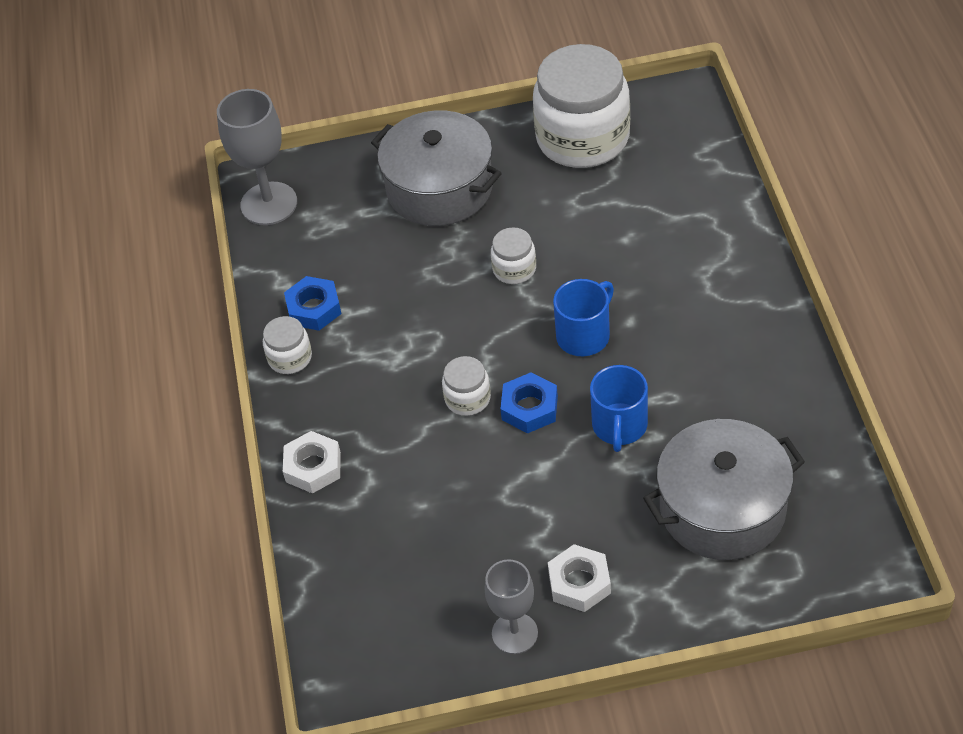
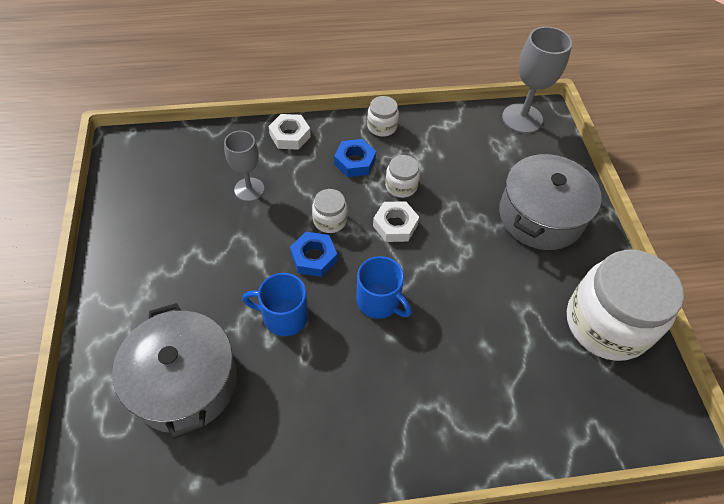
camera: 85 degrees right, 5 degrees up
blue nut [284,276,342,331] -> blue nut moved to [334,139,376,177]
grey goblet [484,559,538,654] -> grey goblet moved to [224,131,264,201]
white jar [491,227,536,284] -> white jar moved to [385,155,420,198]
white nut [548,544,611,612] -> white nut moved to [373,201,419,242]

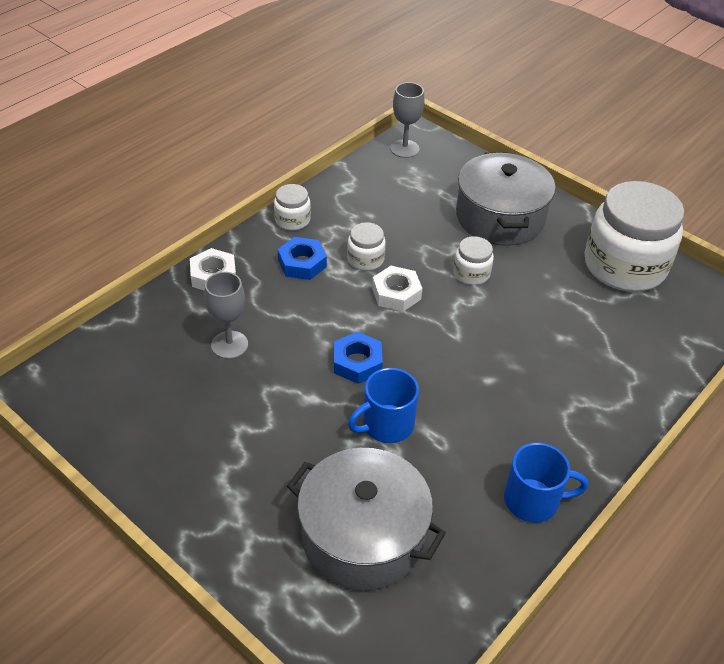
camera: 40 degrees left, 10 degrees down
white jar [312,189,347,233] -> white jar moved to [453,236,494,285]
blue mug [356,256,412,319] -> blue mug moved to [504,443,588,523]
grey goblet [502,26,572,133] -> grey goblet [390,82,425,158], size x0.66

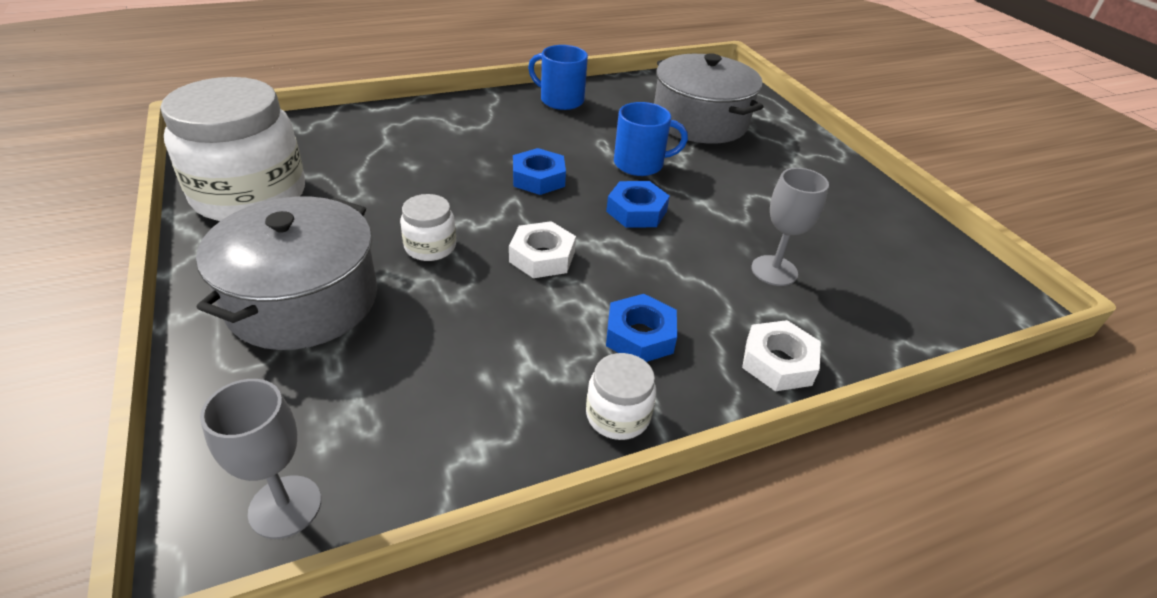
camera: 155 degrees left, 5 degrees down
white jar [347,222,386,271] -> none
none -> blue nut [513,148,566,195]

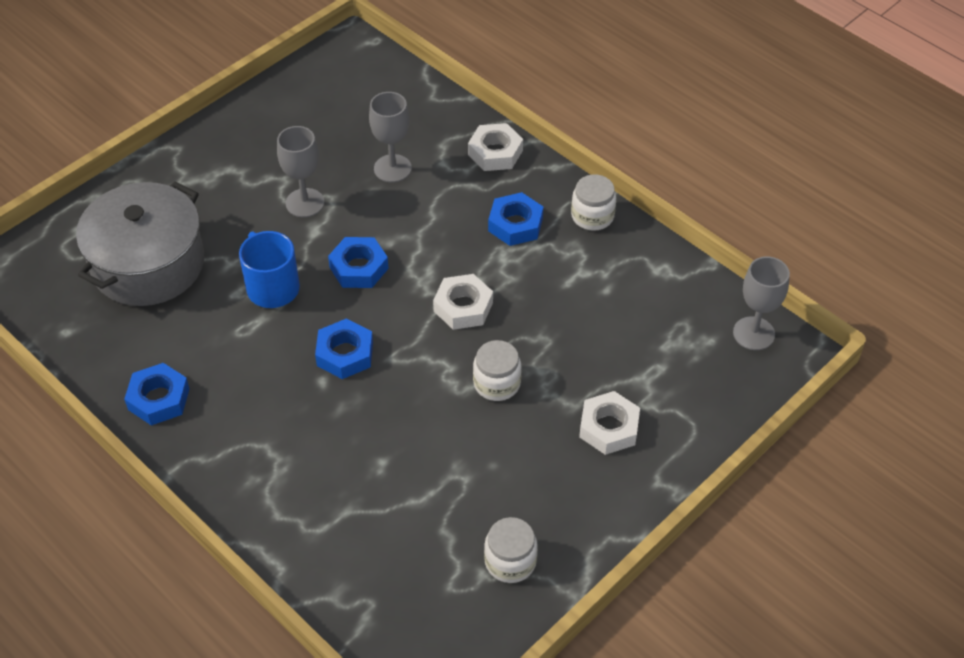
camera: 110 degrees left, 10 degrees up
white jar [160,77,305,221] -> white jar [484,517,538,583], size x0.44
grey pot [196,197,377,350] -> white nut [579,391,640,455]
blue mug [528,45,588,110] -> blue nut [124,363,190,426]
none -> grey goblet [277,126,324,217]

